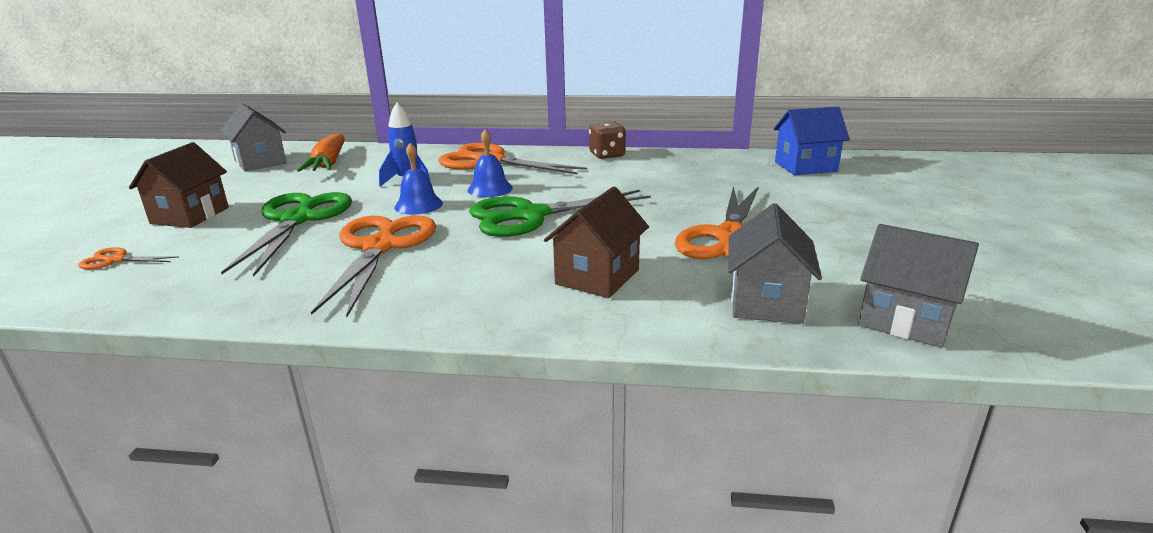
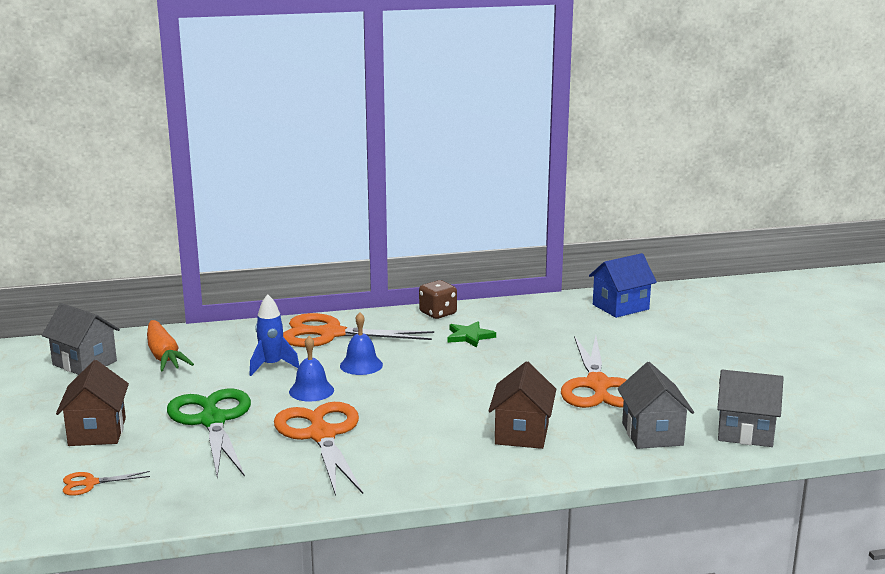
camera: 20 degrees left, 5 degrees down
green scissors [469,190,651,237] -> none
none -> green star [447,321,496,348]

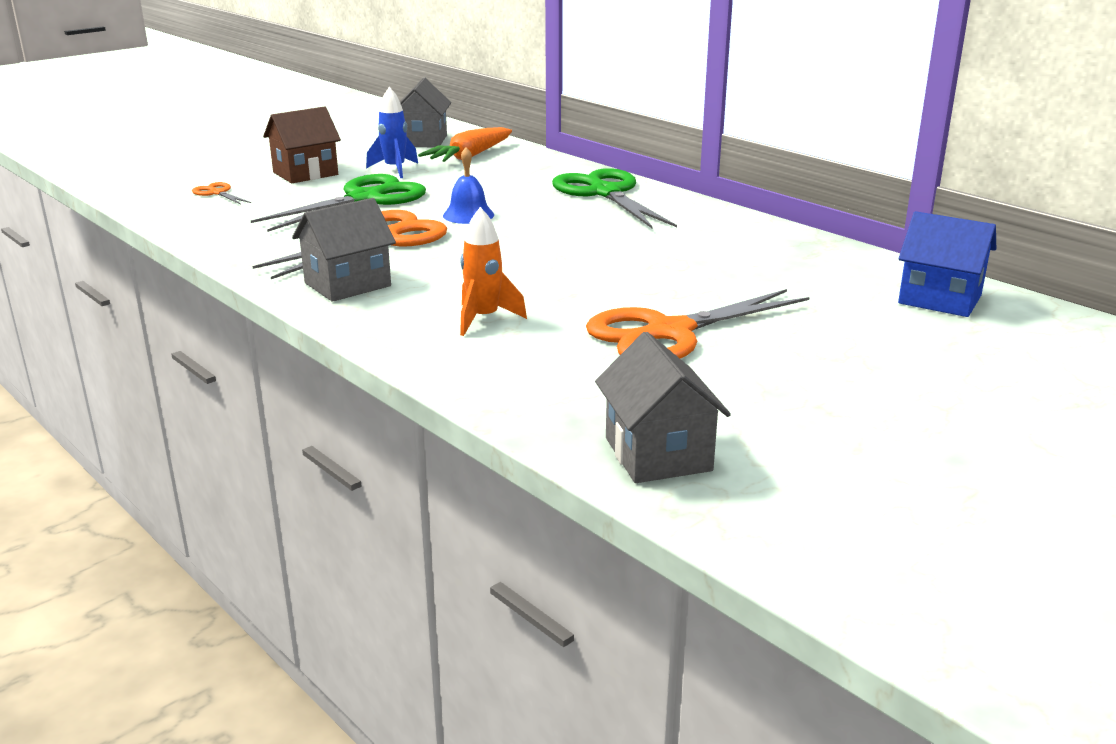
camera: 60 degrees right, 5 degrees up
blue rocket [249,294,299,376] -> blue rocket moved to [366,87,418,178]
orange scissors [283,313,434,347] -> green scissors [552,168,677,228]
blue bell [340,312,383,375] -> none
brown dice [419,280,457,319] -> none
green star [447,321,496,348] -> none
brown house [489,361,556,449] -> orange rocket [460,207,527,336]
grey house [617,362,694,449] -> grey house moved to [292,198,396,302]

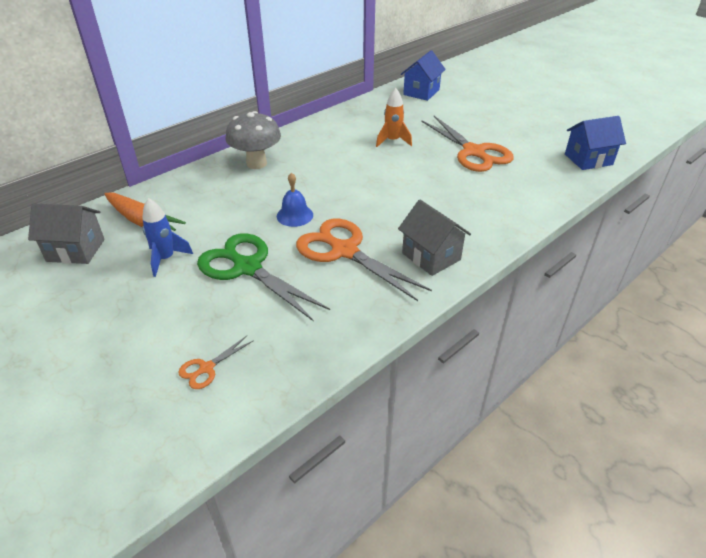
camera: 90 degrees left, 15 degrees up
brown house [263,106,341,183] -> none
orange rocket [460,207,527,336] -> orange rocket moved to [376,88,412,147]
green scissors [552,168,677,228] -> grey mushroom [226,111,281,169]
grey house [595,332,731,483] -> blue house [565,116,626,170]

